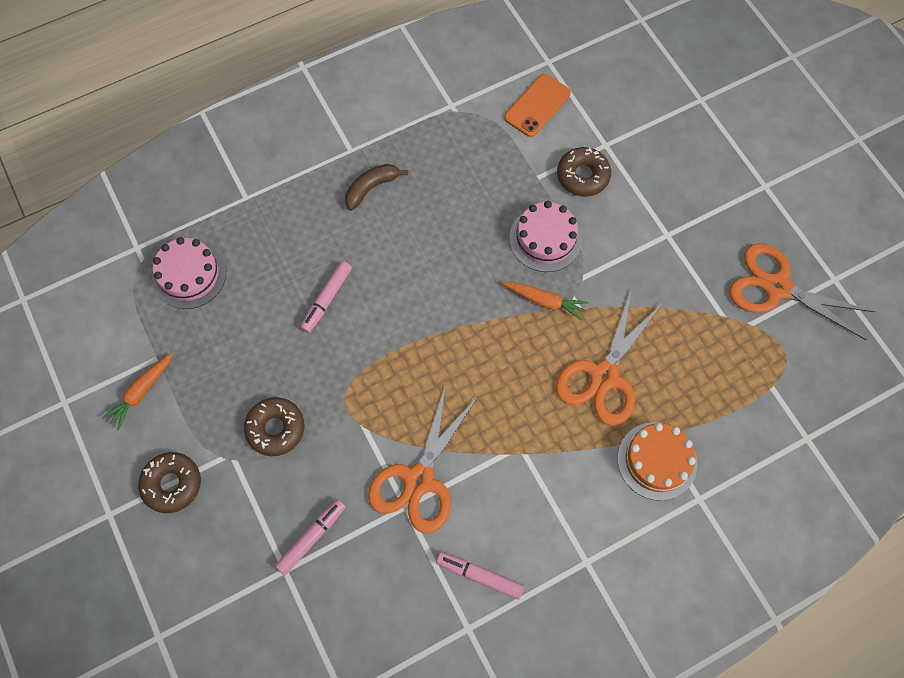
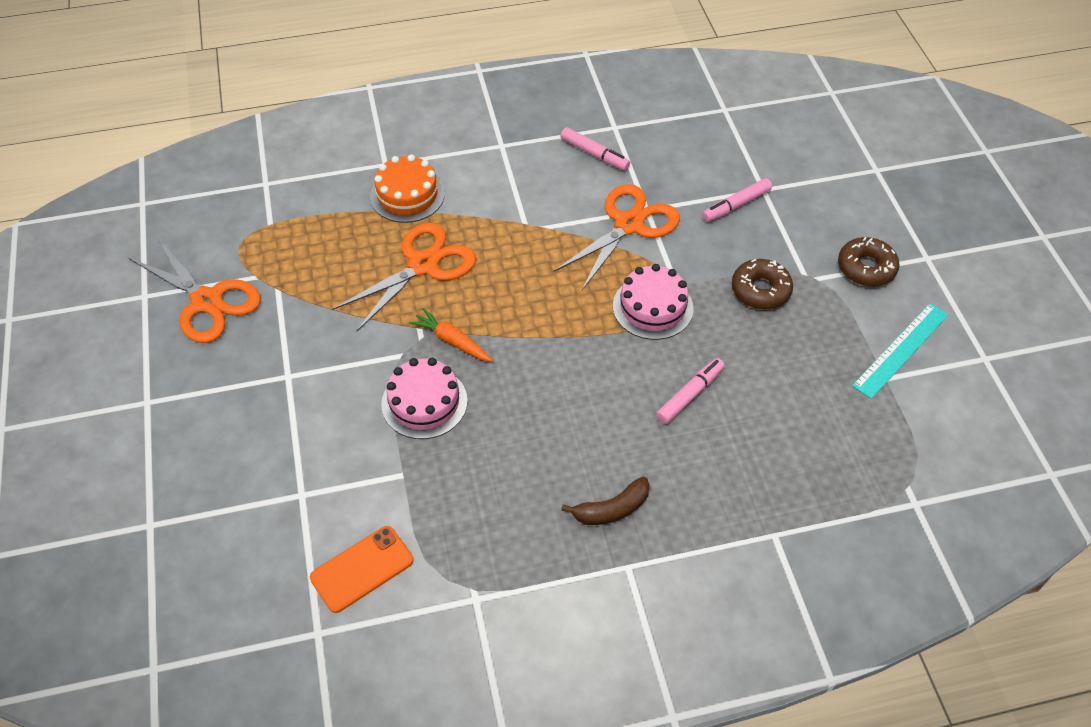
camera: 165 degrees left, 15 degrees down
orange carrot [102,353,172,430] -> turquoise ruler [852,303,949,399]
pink cake [152,237,226,309] -> pink cake moved to [613,264,694,340]
brown donut [557,147,611,197] -> none

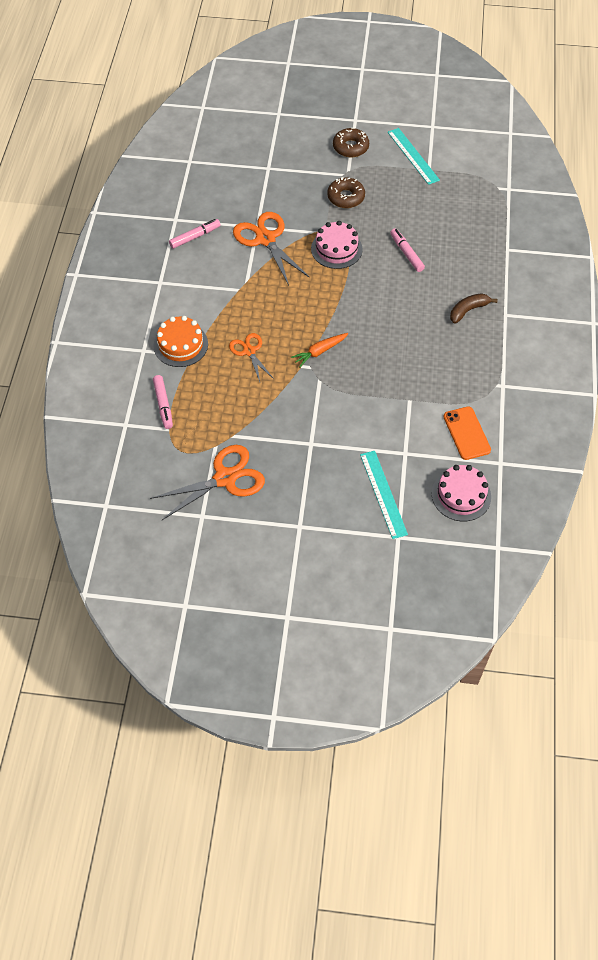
camera: 70 degrees left, 5 degrees up
orange scissors [332,223,476,331] -> orange scissors [229,333,274,382], size x0.59
pink cake [381,358,468,439] -> pink cake moved to [432,465,491,521]
brown banana [561,477,650,525] -> brown banana turned 120 degrees counterclockwise [450,293,498,324]
pink marker [702,178,772,222] -> pink marker moved to [153,375,173,429]
none -> turquoise ruler [360,451,408,539]

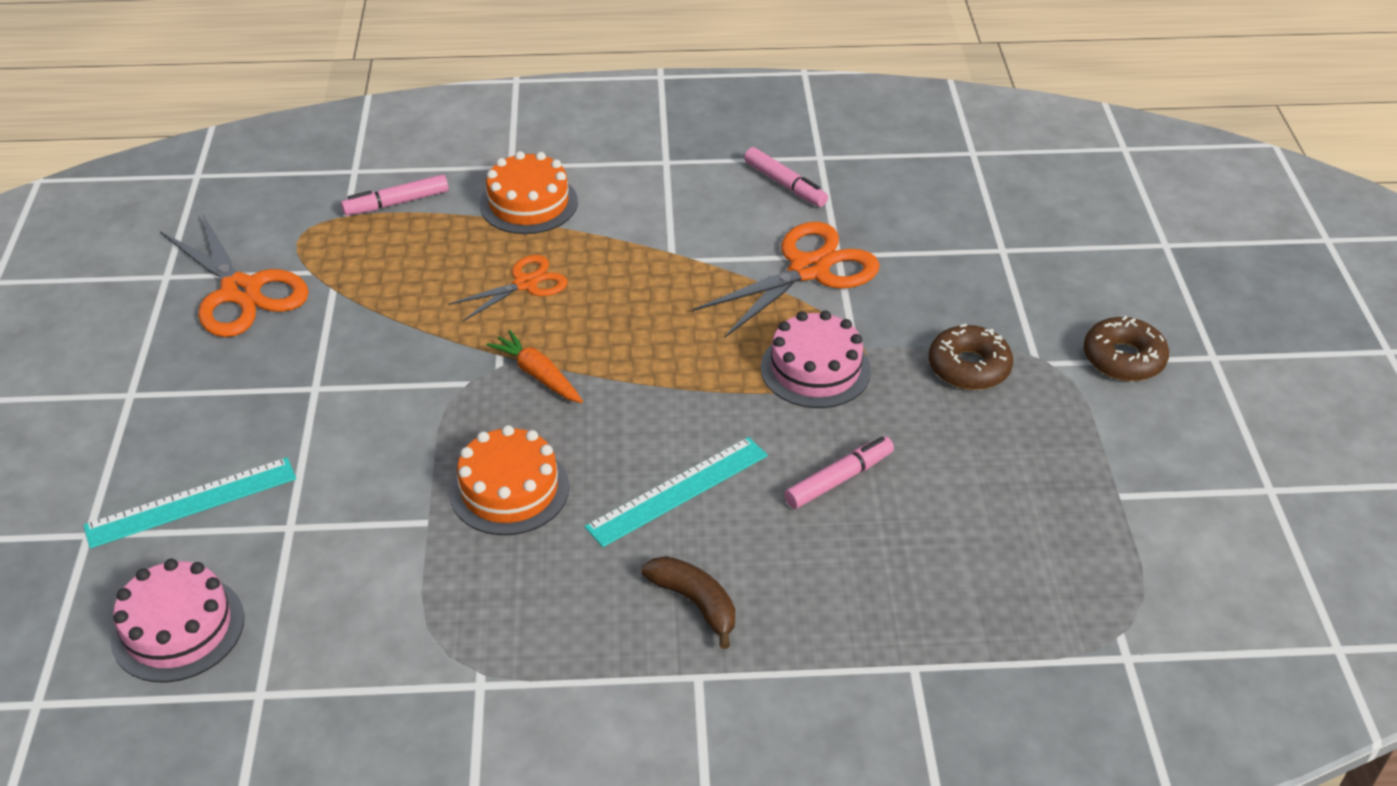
camera: 80 degrees right, 15 degrees down
turquoise ruler [388,128,440,185] -> turquoise ruler moved to [584,437,768,547]
orange phone [443,406,491,460] -> none
none -> orange cake [450,425,569,535]

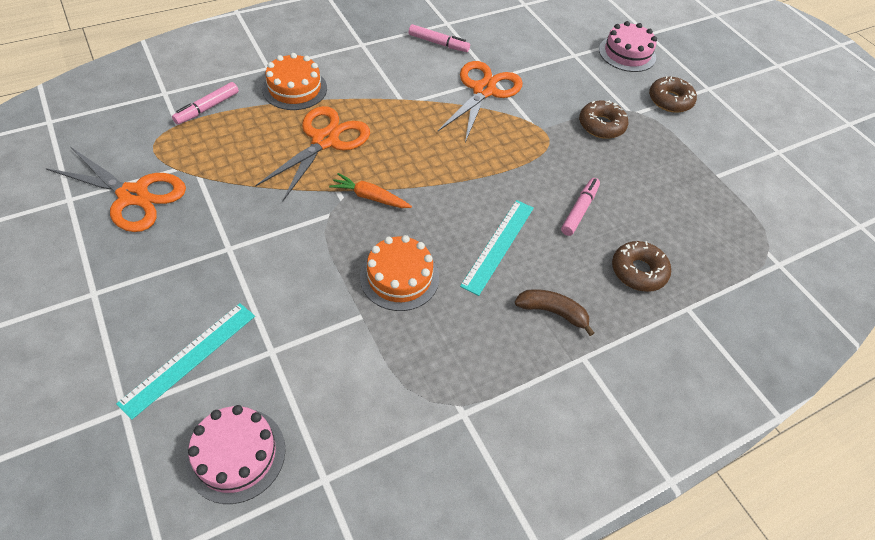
camera: 30 degrees left, 10 degrees up
orange scissors [448,255,568,321] -> orange scissors [255,106,370,201], size x1.68
pink cake [761,311,871,408] -> pink cake moved to [599,21,657,72]
none -> brown donut [612,241,671,292]

